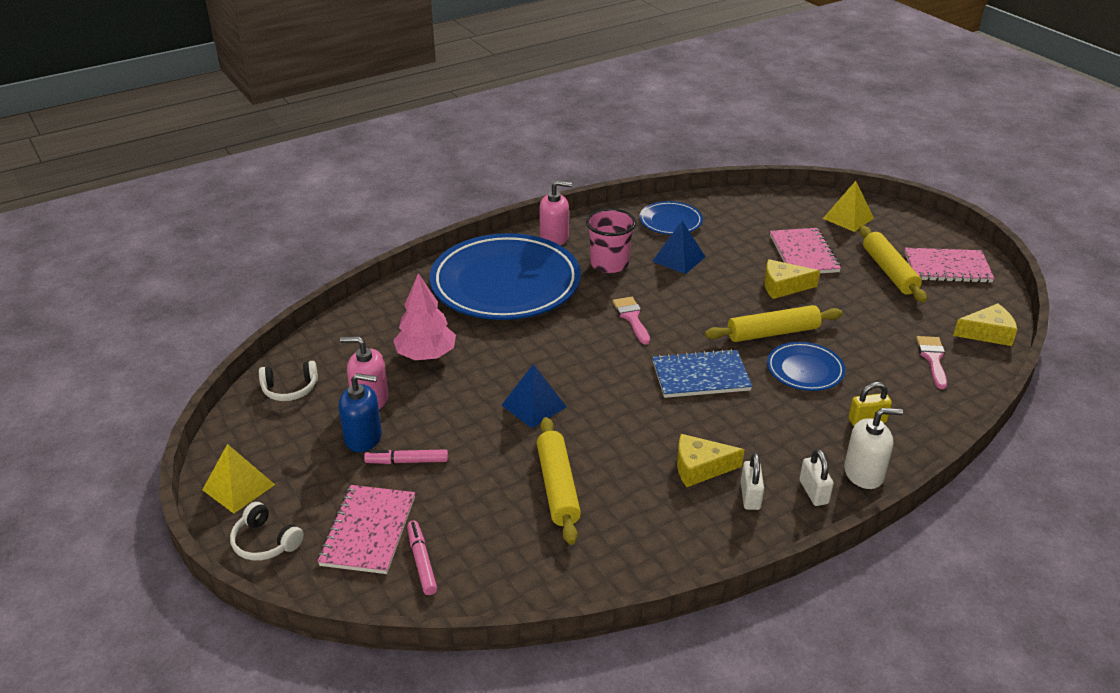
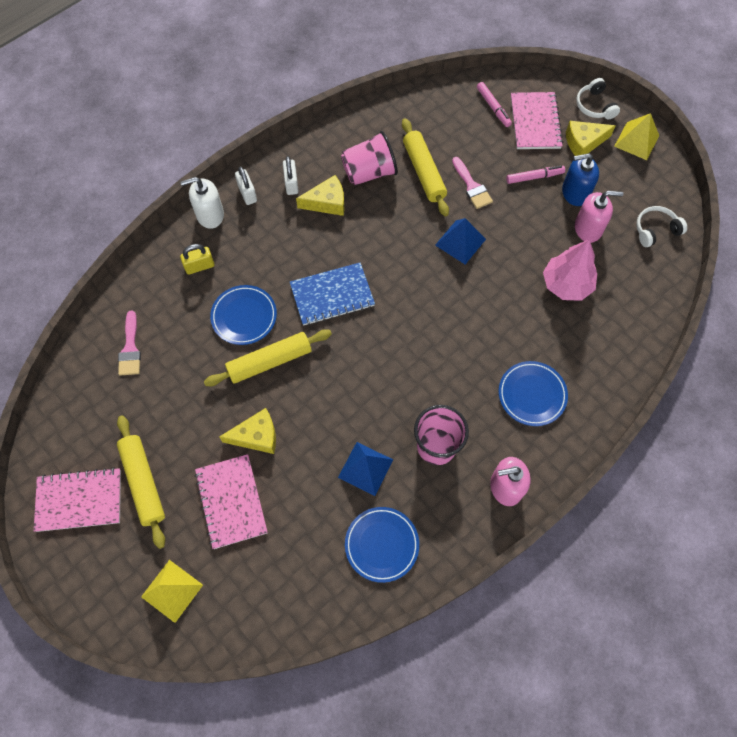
camera: 170 degrees right, 30 degrees up
white headphones [230,502,304,561] -> white headphones turned 135 degrees counterclockwise [576,78,620,120]
blue plate [430,233,581,320] -> blue plate [499,361,568,426], size x0.46
pink brush [613,297,650,345] -> pink brush moved to [452,157,493,209]
yellow cheese [953,304,1017,346] -> yellow cheese moved to [566,121,616,156]
none -> pink cup [341,131,398,185]

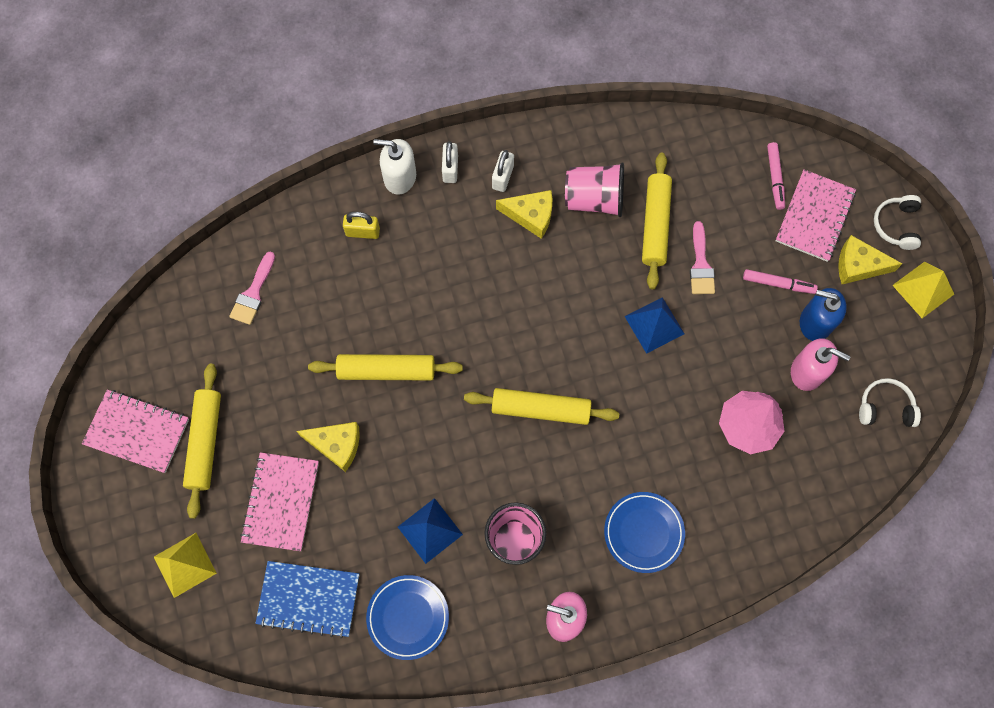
camera: 25 degrees right, 5 degrees up
blue plate [210,285,277,345] -> none
blue notebook [290,263,375,326] -> blue notebook moved to [255,561,359,639]
none -> yellow rolling pin [464,388,619,425]

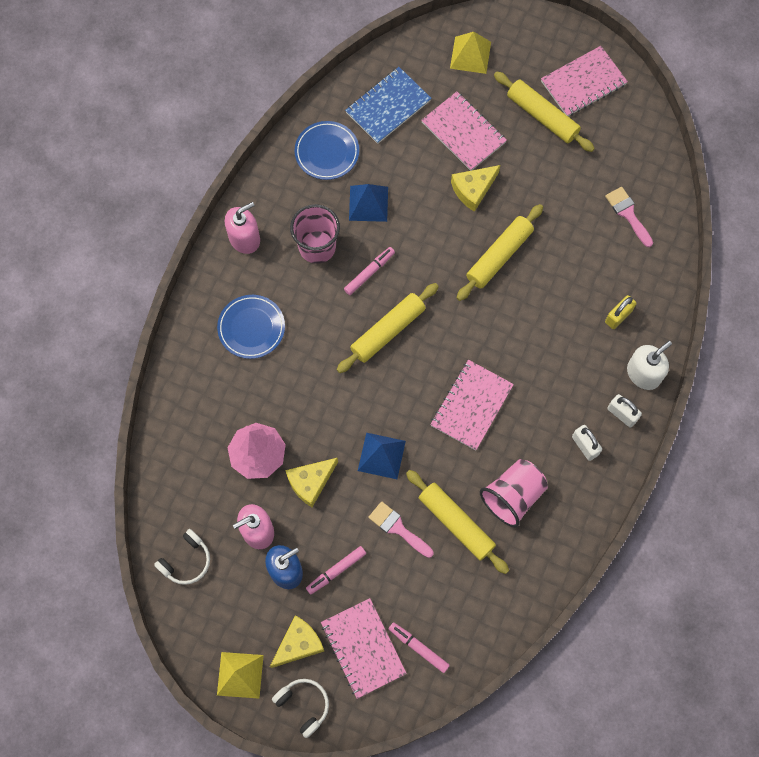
camera: 130 degrees right, 0 degrees up
yellow cheese [496,190,553,239] -> yellow cheese moved to [285,458,338,507]
none -> pink marker [344,247,395,295]
none -> pink notebook [430,360,514,451]

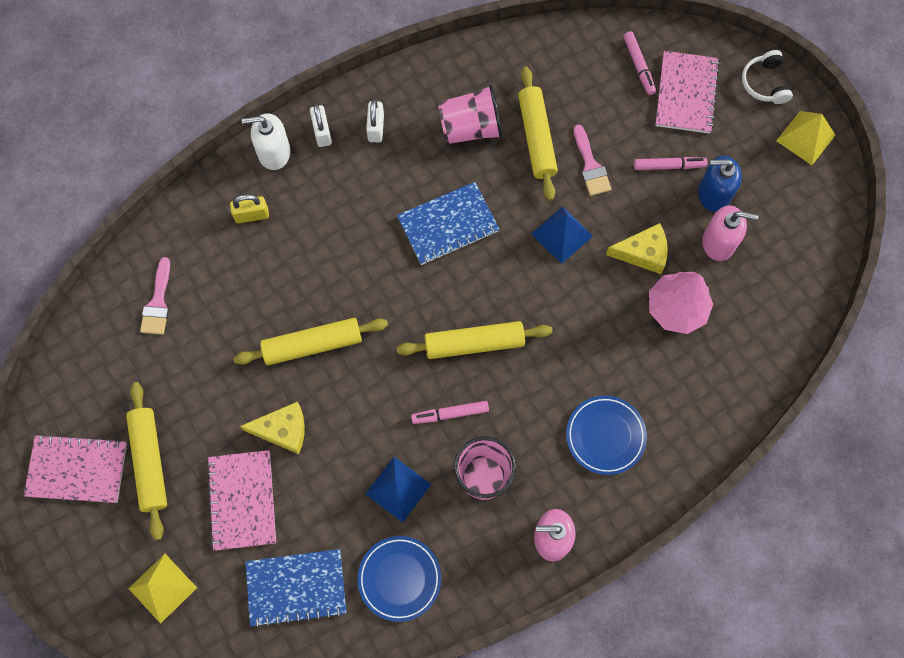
camera: 145 degrees left, 0 degrees up
white headphones [154,529,210,585] -> none
yellow cheese [270,615,324,668] -> none
pink notebook [430,360,514,451] -> blue notebook [397,182,500,265]

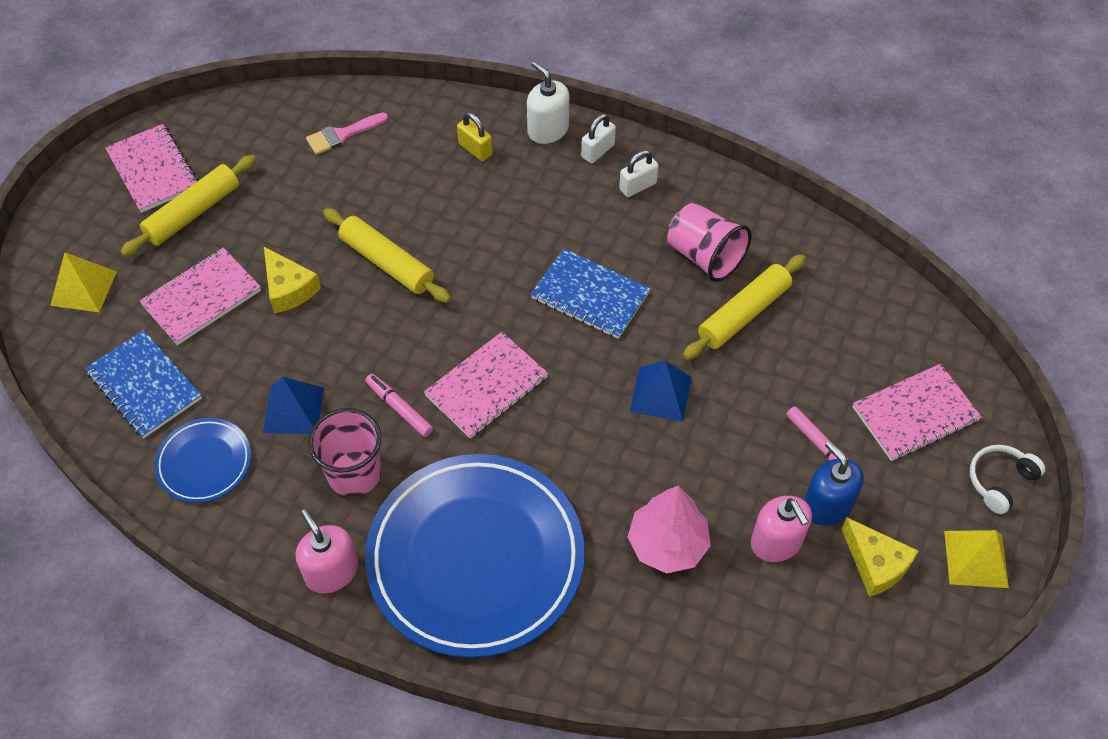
camera: 55 degrees right, 15 degrees down
yellow rolling pin [397,321,553,359] -> pink notebook [424,332,548,439]
blue plate [566,395,647,475] -> blue plate [365,454,585,658], size x2.18
pink brush [574,124,611,196] -> none
yellow cheese [606,223,668,274] -> yellow cheese moved to [842,518,918,597]
pink marker [624,31,656,95] -> none

